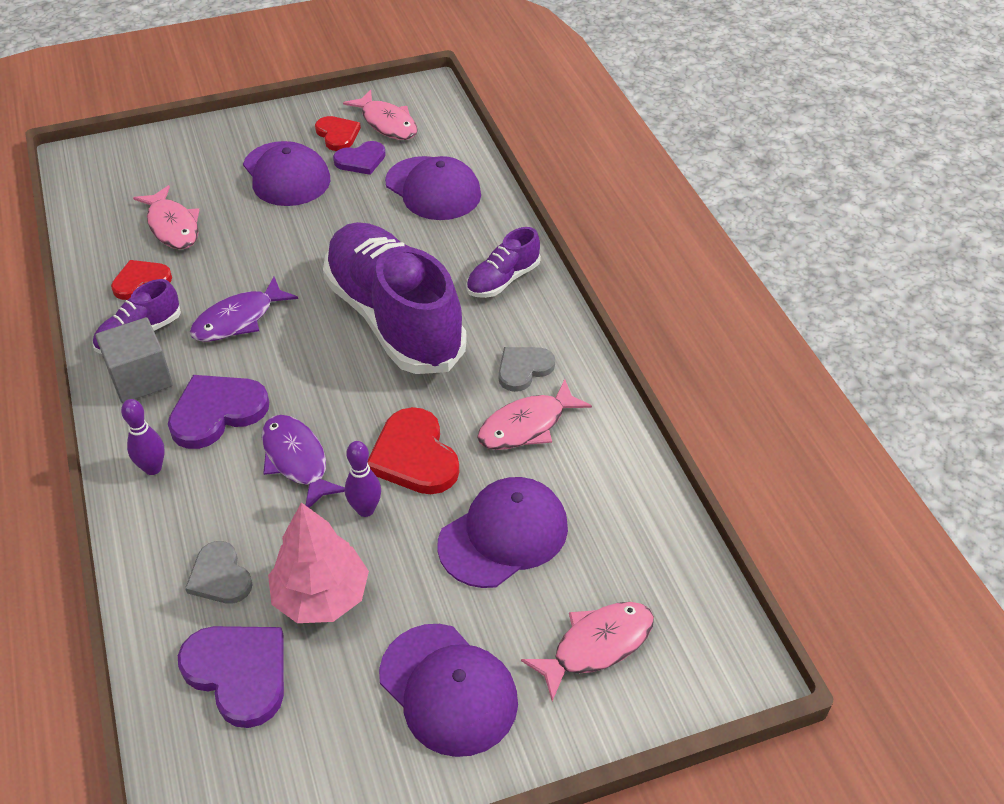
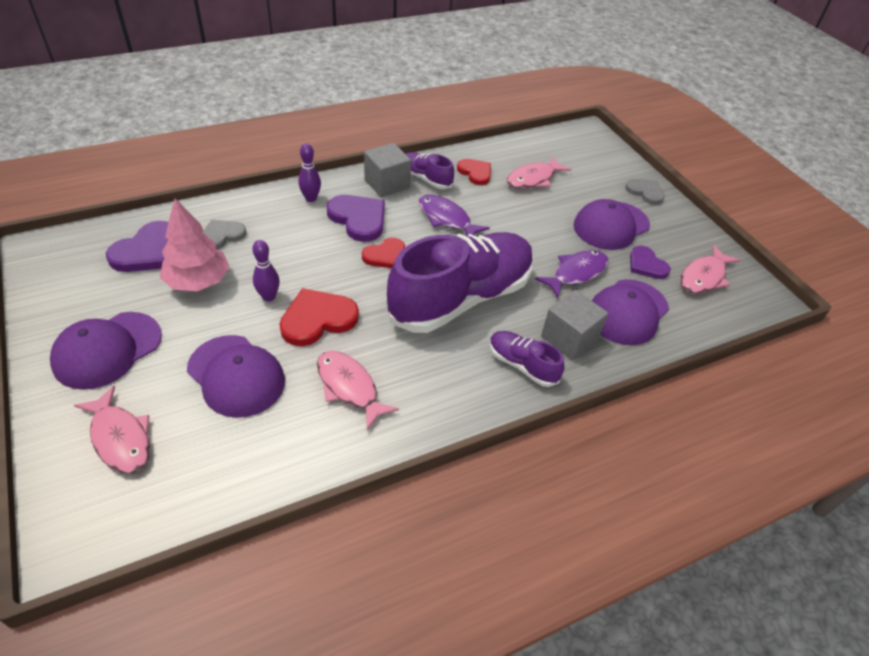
camera: 80 degrees right, 0 degrees up
purple fish [262,415,345,508] -> purple fish moved to [535,250,609,299]
red heart [315,116,361,151] -> red heart moved to [362,238,405,268]
grey heart [498,347,555,392] -> grey heart moved to [625,179,664,205]
none -> grey cube [541,290,608,360]

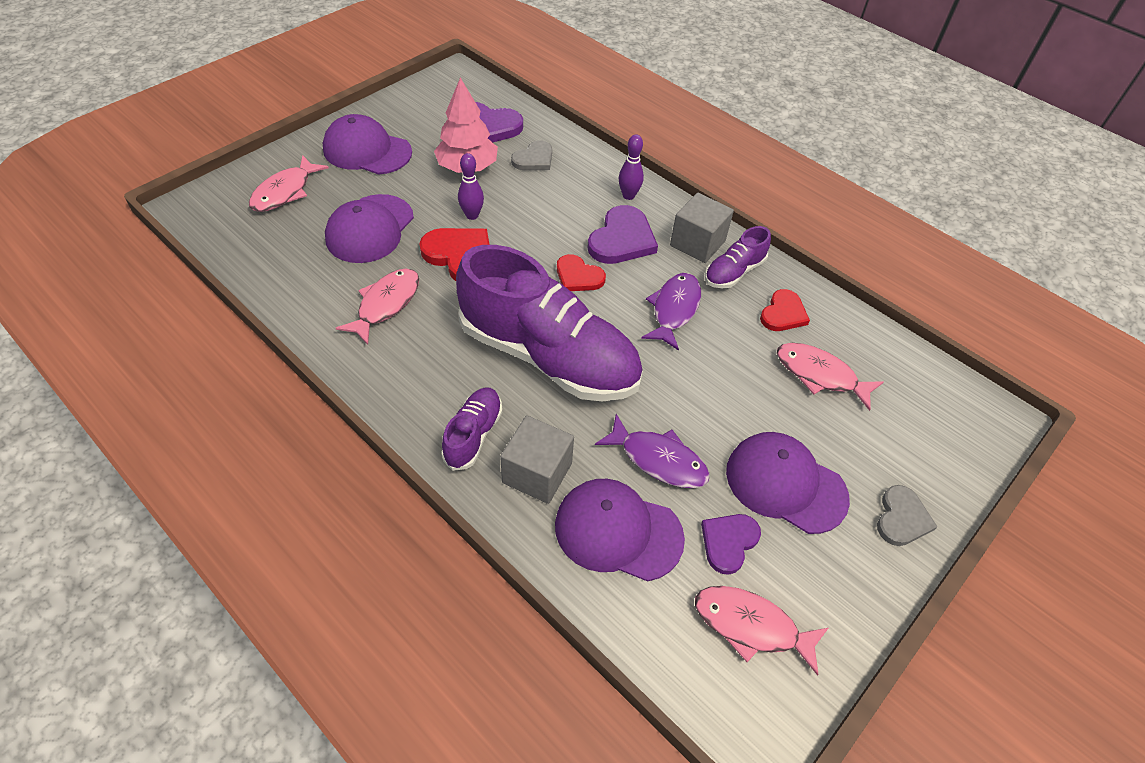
camera: 70 degrees right, 5 degrees up
grey heart [203,220,246,249] -> grey heart turned 105 degrees clockwise [511,140,552,170]
purple shoe [406,152,454,189] -> purple shoe turned 150 degrees counterclockwise [705,226,771,289]

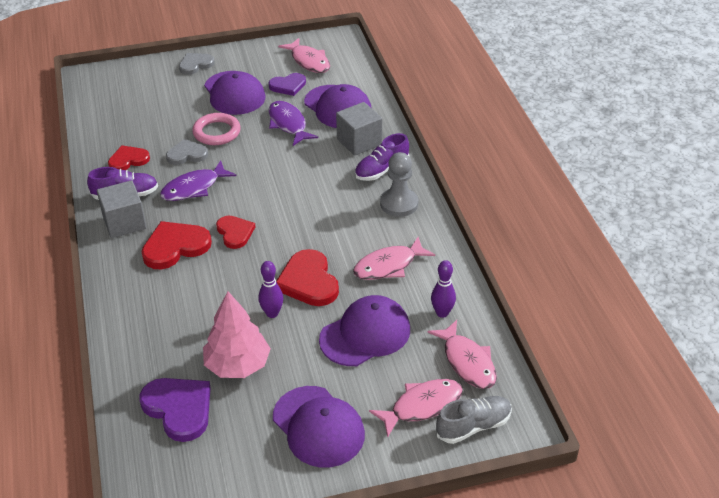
camera: 145 degrees left, 10 degrees down
purple shoe [456,245,643,402] -> none
grey heart [511,140,552,170] -> grey heart moved to [166,139,208,165]
purple heart [588,205,658,264] -> red heart [142,221,212,269]
purple bowling pin [619,134,644,200] -> purple bowling pin moved to [431,260,456,318]
pink fish [777,343,883,411] -> pink fish moved to [427,320,497,389]
none -> pink ring [192,113,241,145]
none -> grey pawn [380,152,419,217]
none -> grey shoe [436,396,512,444]

